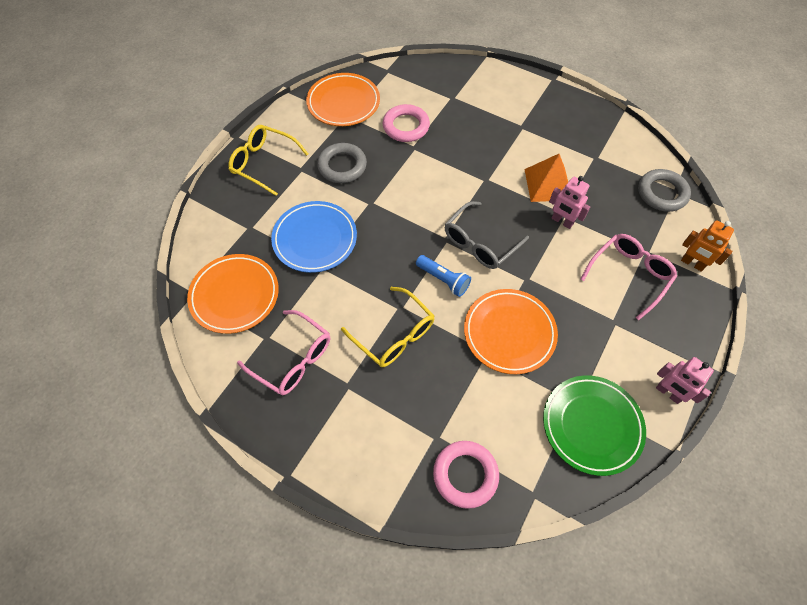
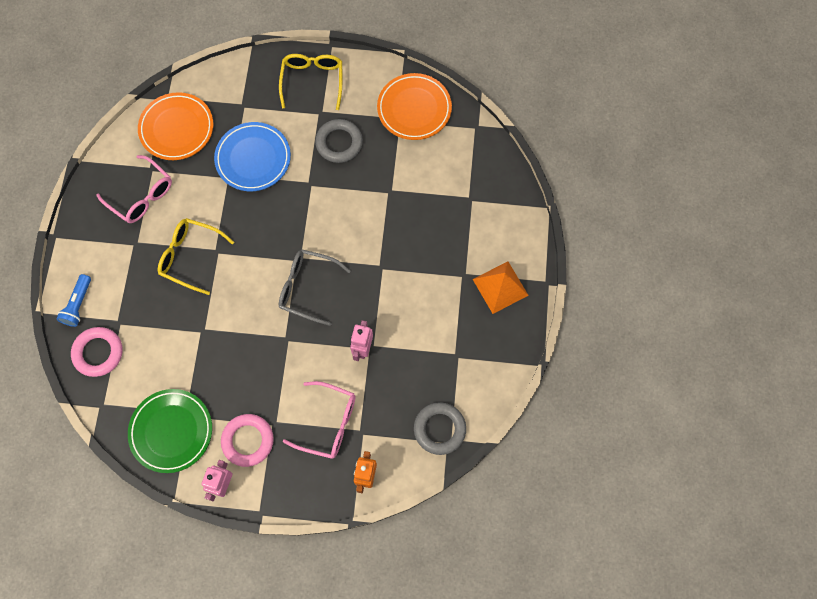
camera: 65 degrees right, 10 degrees up
pink glasses [237,310,330,395] -> pink glasses turned 60 degrees counterclockwise [96,155,172,223]
yellow glasses [341,287,435,367] -> yellow glasses turned 90 degrees clockwise [158,218,234,295]
pink ring [383,104,430,142] -> pink ring moved to [221,414,274,467]
blue flashlight [416,255,471,297] -> blue flashlight moved to [56,274,91,327]
orange plate [464,289,558,374] -> none
orange pyramid [524,154,568,202] -> orange pyramid moved to [473,261,529,314]

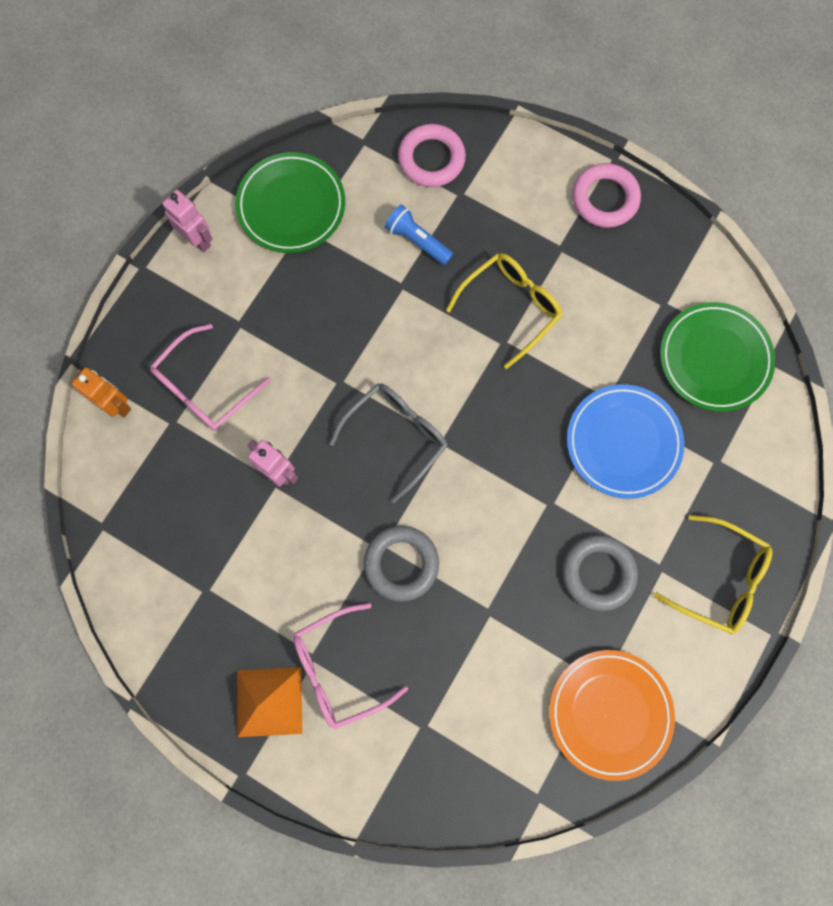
camera: 115 degrees right, 5 degrees up
blue flashlight [56,274,91,327] -> blue flashlight moved to [385,204,453,265]
pink glasses [96,155,172,223] -> pink glasses moved to [293,603,408,729]
orange plate [138,92,213,160] -> green plate [660,302,775,412]
pink ring [221,414,274,467] -> pink ring moved to [572,163,641,228]
grey ring [414,402,466,455] -> grey ring moved to [364,526,439,602]

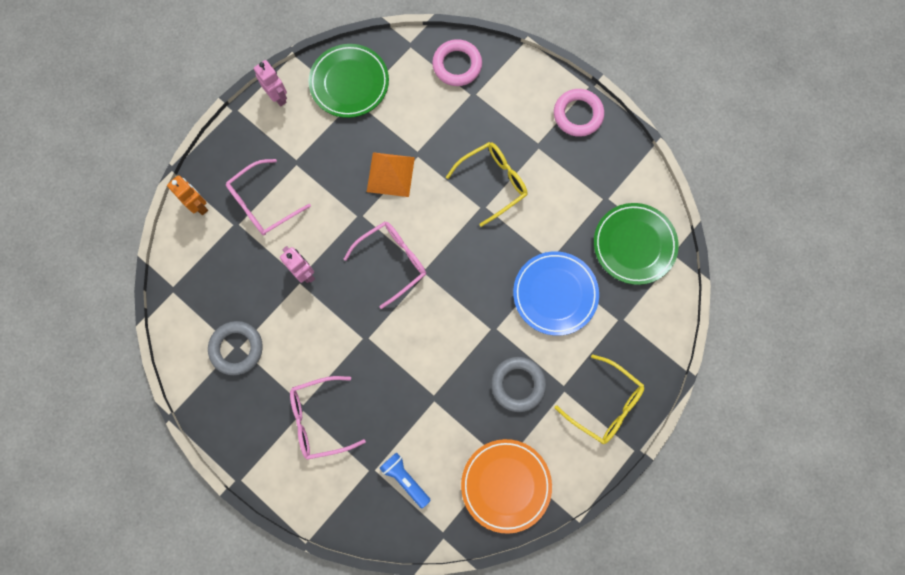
camera: 10 degrees right, 0 degrees up
orange pyramid [237,667,303,737] -> orange pyramid moved to [367,152,415,197]
grey glasses [329,383,447,503] -> pink glasses [344,222,426,309]
grey ring [364,526,439,602] -> grey ring moved to [208,321,263,375]
blue flashlight [385,204,453,265] -> blue flashlight moved to [379,452,431,508]

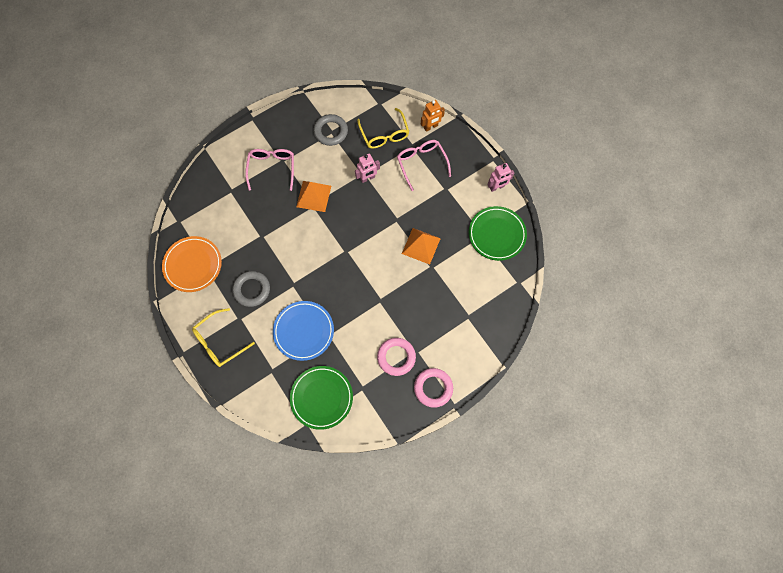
camera: 105 degrees right, 5 degrees down
pink glasses [344,222,426,309] -> none
blue flashlight [379,452,431,508] -> none
pink ring [432,39,482,86] -> pink ring moved to [377,338,416,376]
yellow glasses [446,142,527,227] -> yellow glasses moved to [357,108,409,148]
none -> orange pyramid [296,181,331,212]

